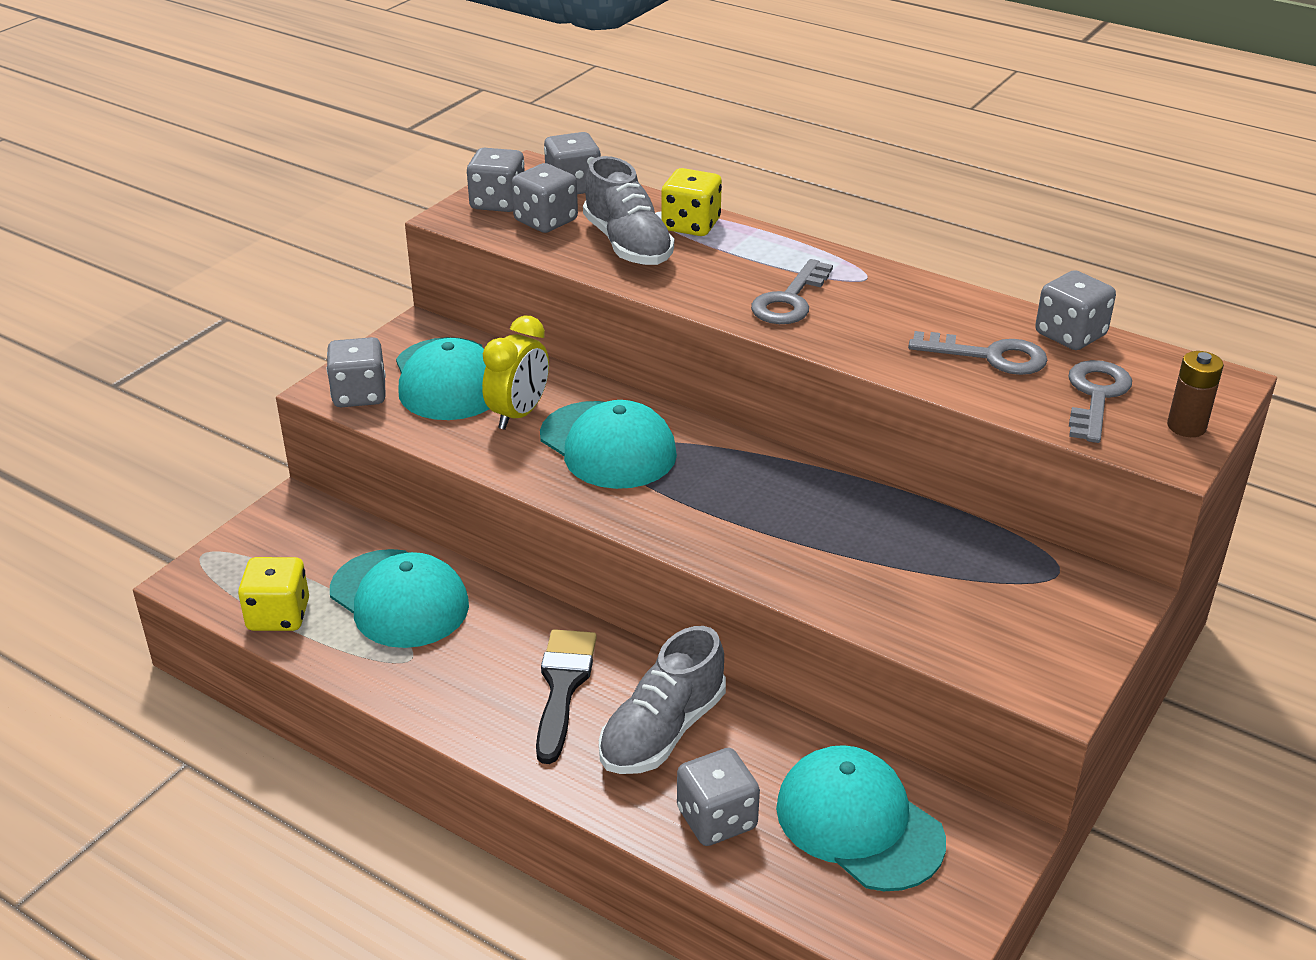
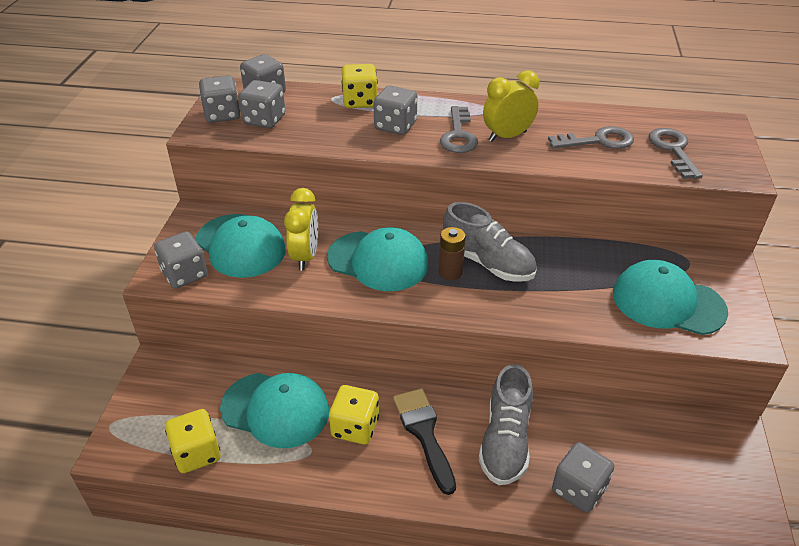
camera: 25 degrees left, 5 degrees up
grey shoe [583,156,674,265] -> grey shoe moved to [443,202,537,282]
turquoise cap [776,745,946,891] -> turquoise cap moved to [613,260,728,335]
grey dice [1035,270,1116,350] -> grey dice moved to [373,86,417,135]
brown battery [1167,351,1224,437] -> brown battery moved to [439,227,466,280]
none -> yellow dice [329,385,379,444]
none -> yellow clock [483,70,539,142]

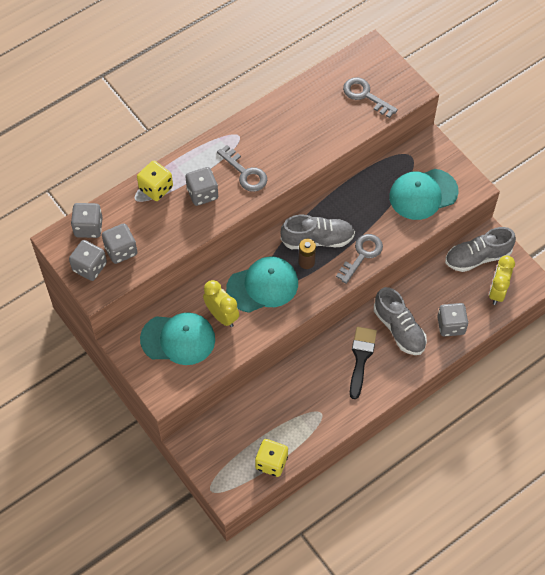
camera: 45 degrees left, 20 degrees up
grey dice [154,231,208,289] -> none
turquoise cap [220,373,329,448] -> none
yellow dice [329,385,379,444] -> none
black brush [393,388,456,495] -> black brush turned 75 degrees clockwise [350,327,377,399]
yellow clock [483,70,539,142] -> yellow clock moved to [489,255,515,305]
grey key [548,126,634,149] -> grey key moved to [336,234,383,284]
none -> grey shoe [445,227,516,272]

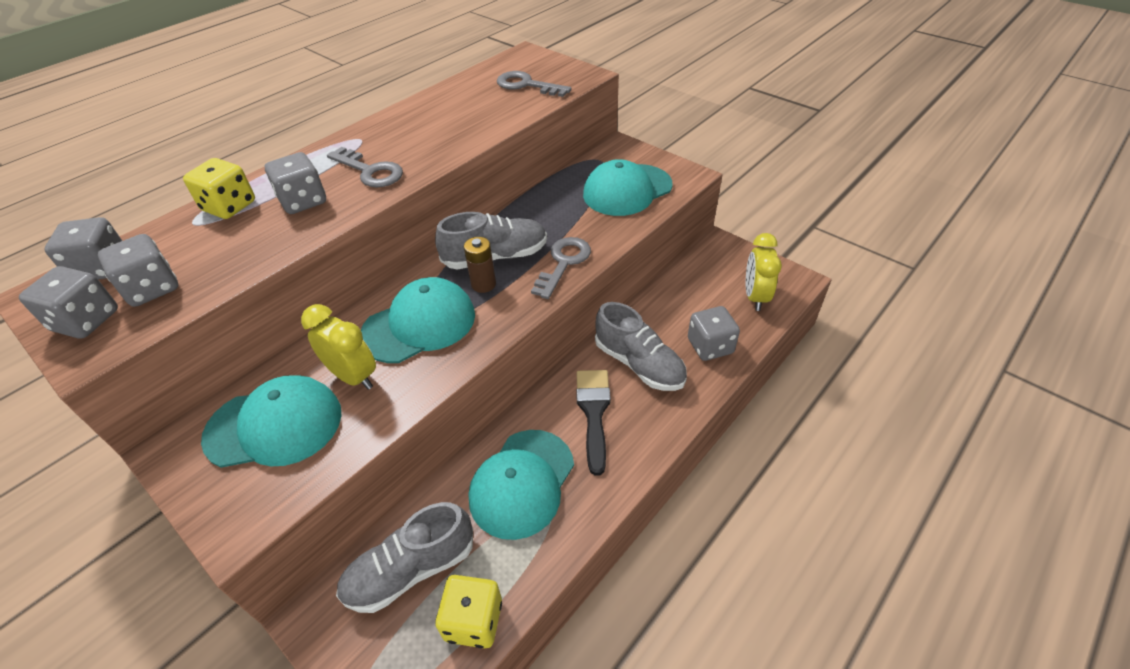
camera: 10 degrees left, 15 degrees down
grey shoe [445,227,516,272] -> grey shoe moved to [336,502,473,613]
none -> turquoise cap [469,430,574,540]

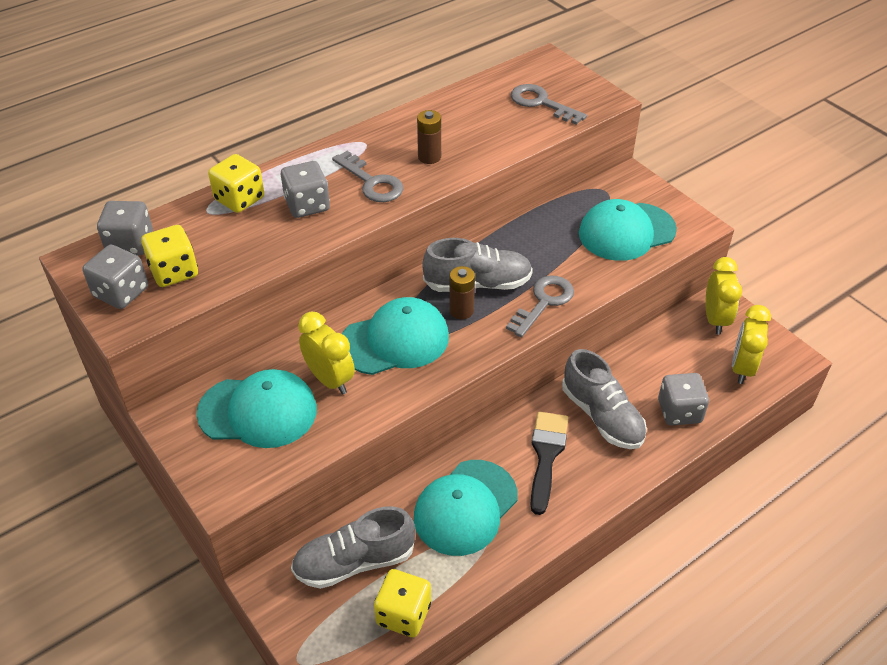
camera: 10 degrees right, 0 degrees up
grey dice [98,234,178,307] -> yellow dice [141,225,198,287]
none -> brown battery [417,110,441,164]
none -> yellow clock [705,257,742,335]

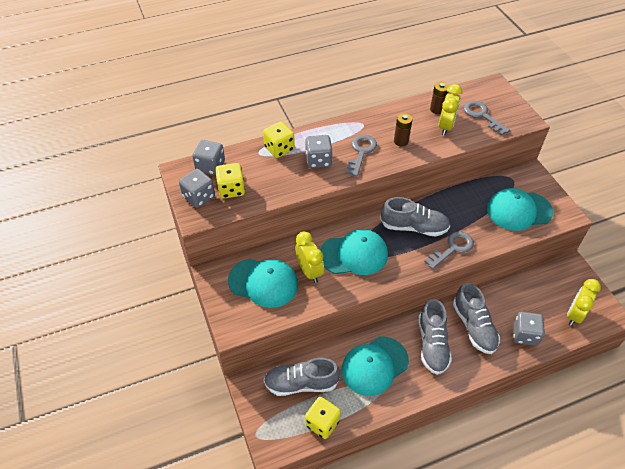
camera: 15 degrees right, 5 degrees up
grey key [332,151,403,202] -> grey key turned 135 degrees counterclockwise [346,135,377,177]
brown battery [449,266,475,319] -> brown battery moved to [430,82,449,114]
black brush [531,412,568,515] -> grey shoe [418,299,452,375]
yellow clock [705,257,742,335] -> yellow clock moved to [439,84,462,136]

